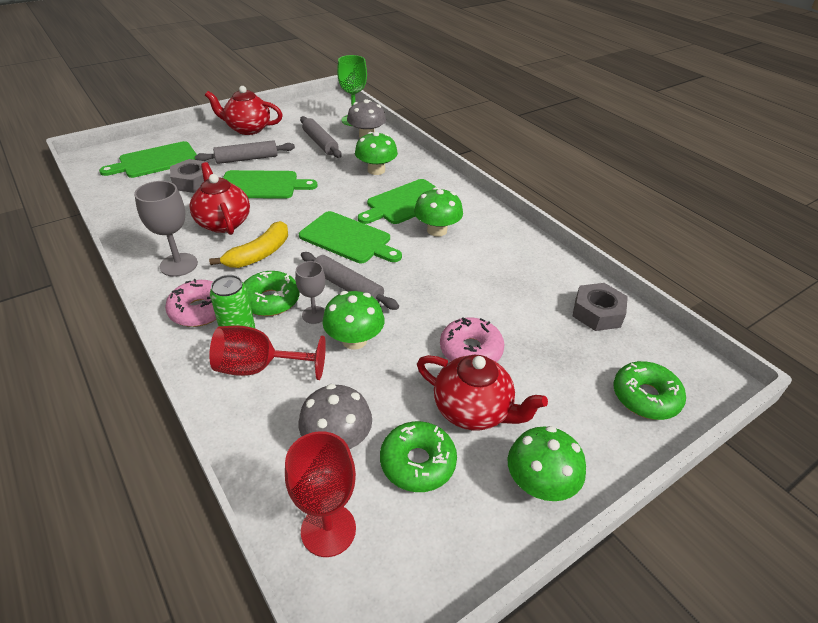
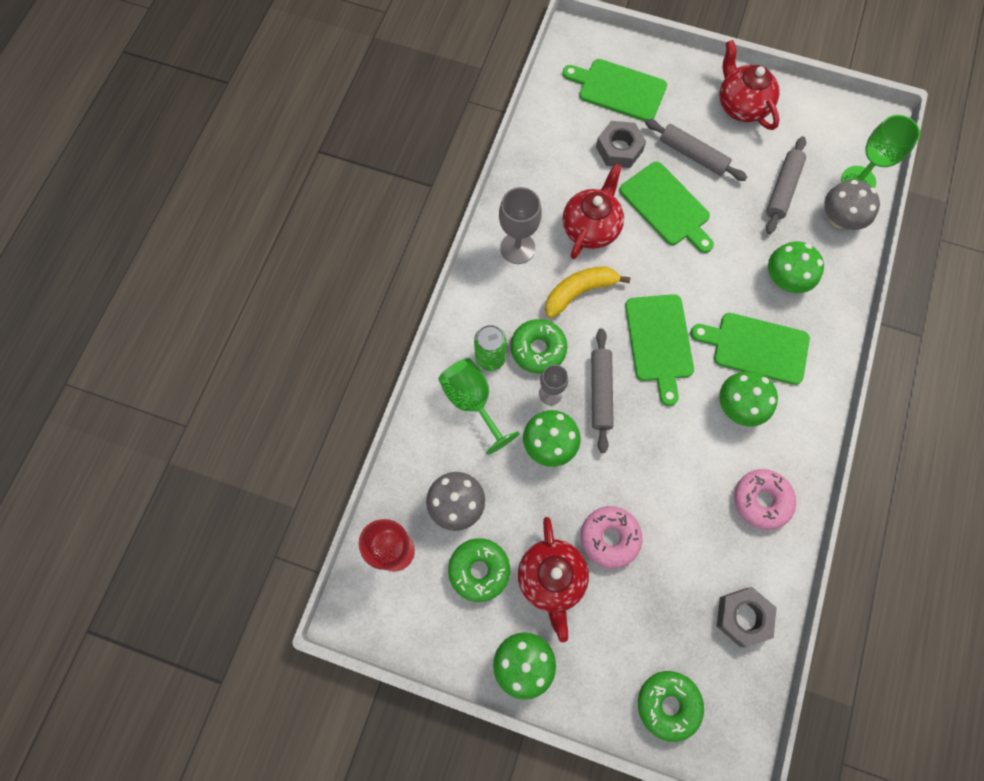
camera: 55 degrees right, 30 degrees up
pink donut [165,279,217,327] -> pink donut moved to [734,469,796,530]
yellow banana [209,221,288,268] -> yellow banana turned 150 degrees clockwise [545,266,631,318]
red goblet [209,325,326,380] -> green goblet [438,358,520,455]

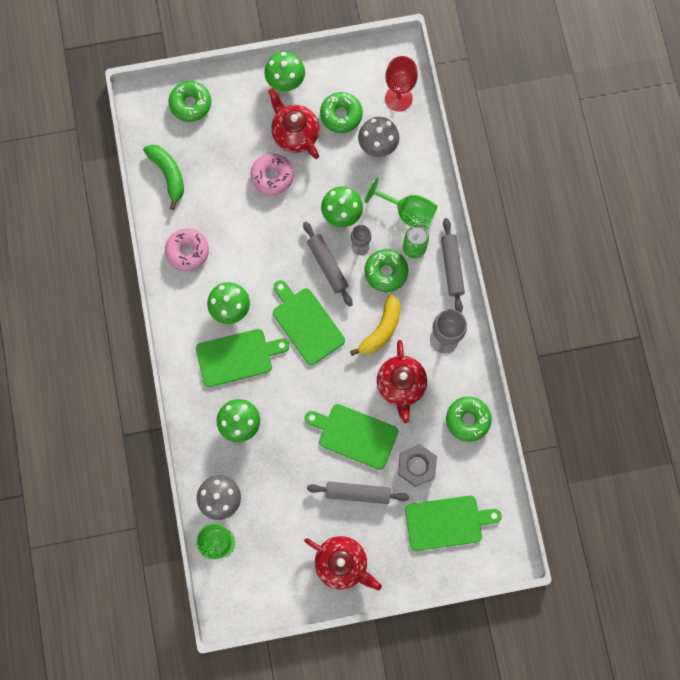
camera: 150 degrees right, 5 degrees up
grey nut [717,587,777,648] -> green banana [143,145,184,210]
grey rolling pin [766,136,806,234] -> grey rolling pin moved to [441,218,465,313]
none -> green donut [446,397,491,442]

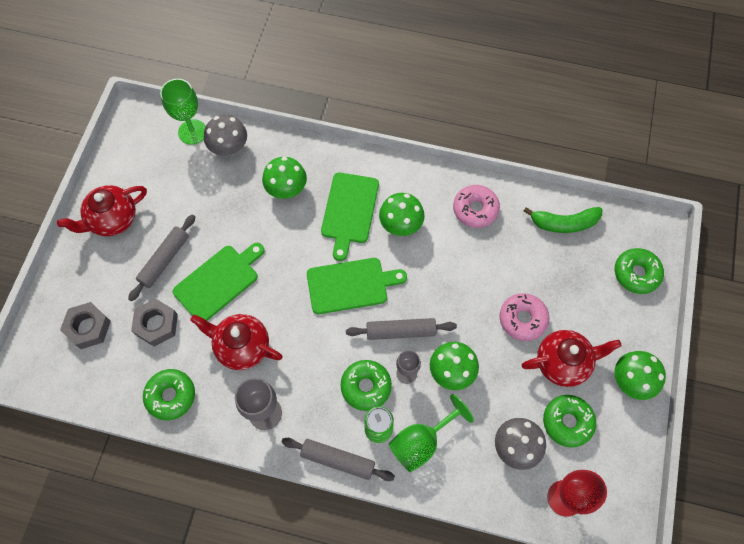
camera: 115 degrees right, 10 degrees down
yellow banana [350,294,401,356] -> none
green cutting board [405,495,502,551] -> grey nut [60,302,111,349]

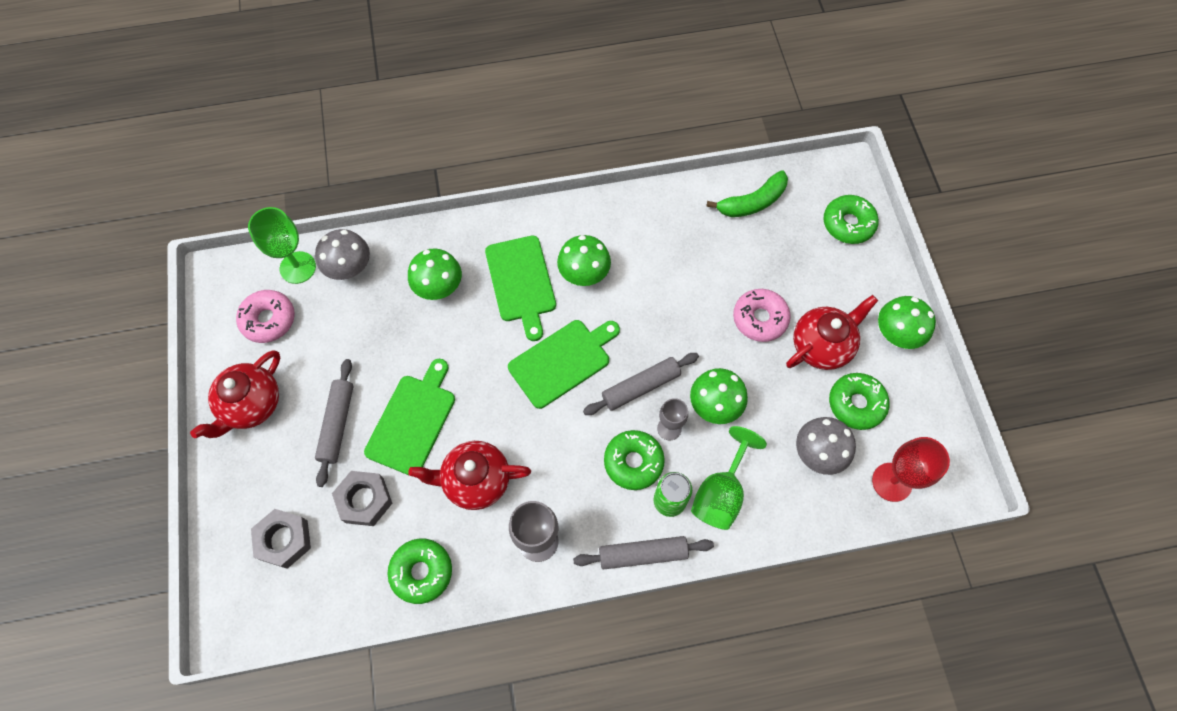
camera: 25 degrees left, 0 degrees up
pink donut [453,185,500,228] -> pink donut moved to [236,290,295,343]

